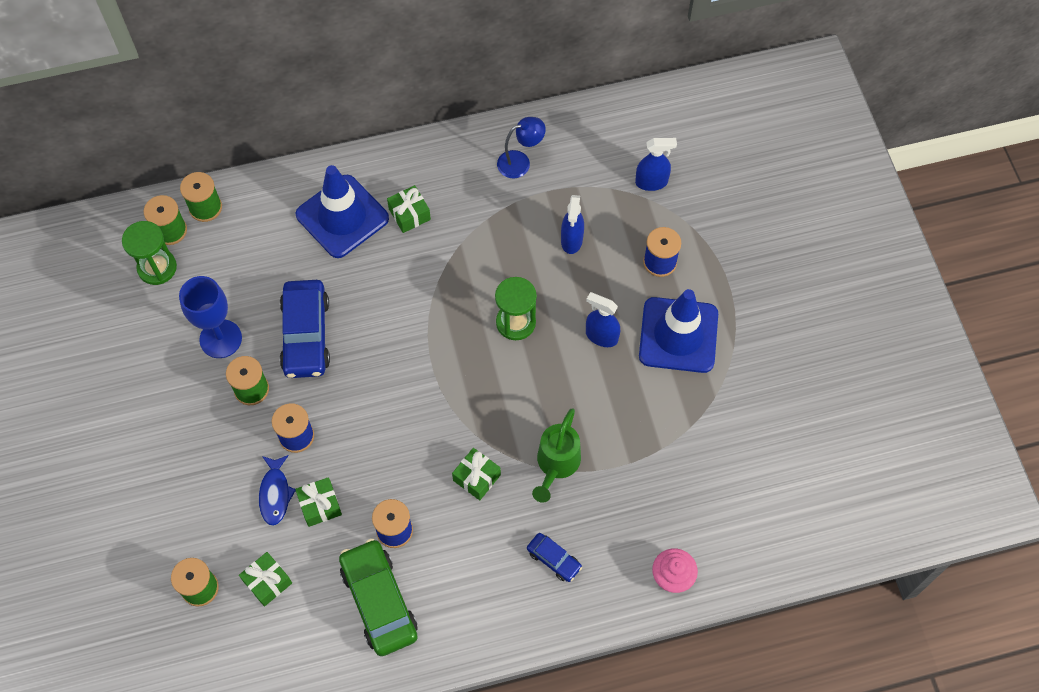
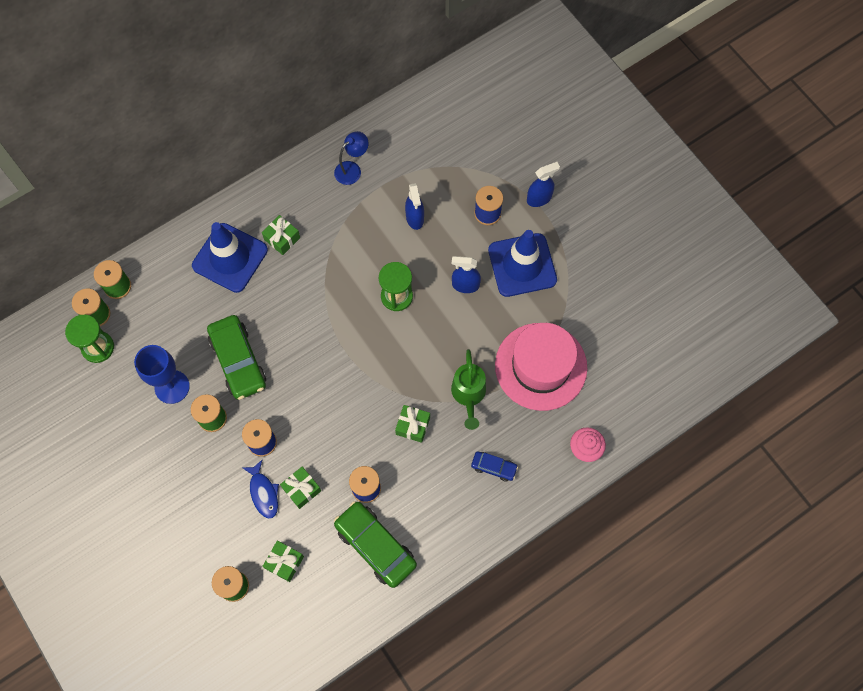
camera: 20 degrees left, 5 degrees up
blue car [280,280,330,378] -> green car [207,315,266,400]
blue spray bottle [635,138,677,191] -> blue spray bottle moved to [527,162,560,207]
none -> pink hat [495,323,588,411]

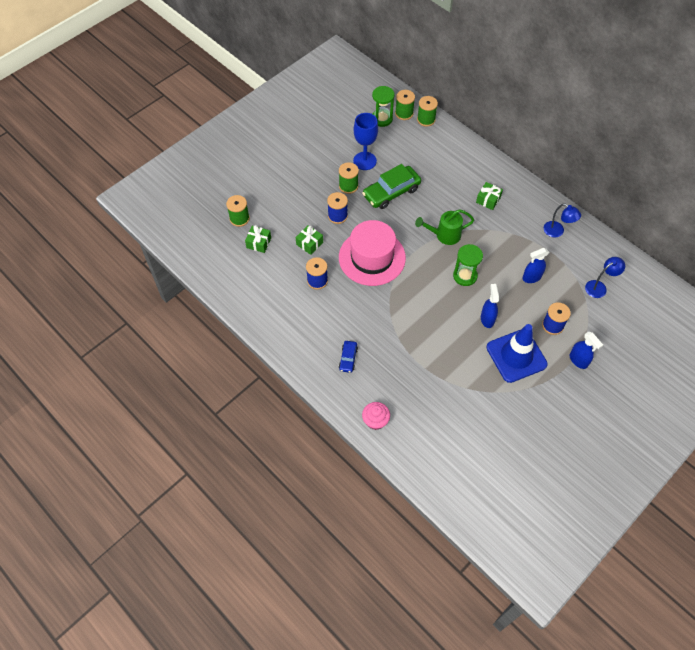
camera: 80 degrees right, 10 degrees down
blue traffic cone [192,222,268,293] -> none
blue fish [243,460,279,519] -> none
green car [334,501,417,588] -> none
green gift [395,405,430,443] -> none
green watering can [451,349,486,430] -> green watering can moved to [415,209,474,245]
pink hat [495,323,588,411] -> pink hat moved to [339,220,406,286]
none -> blue lamp [585,257,625,298]

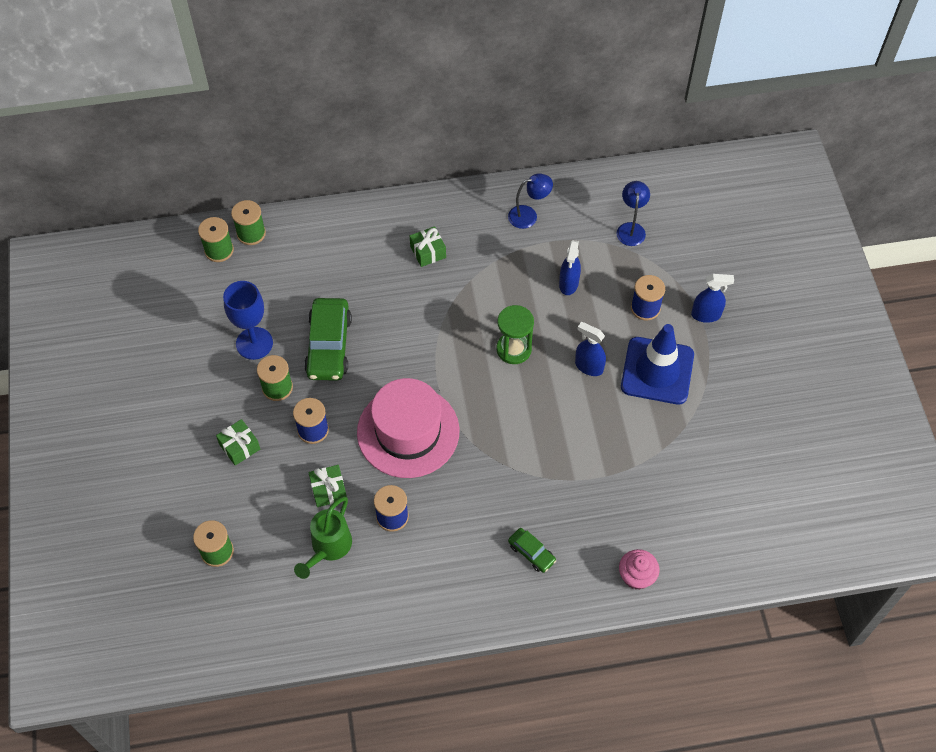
camera: 55 degrees left, 0 degrees up
green gift [245,225,271,253] -> green gift moved to [216,419,260,466]
blue car [339,341,358,373] -> green car [508,528,556,573]
green hourglass [372,86,395,127] -> none
green watering can [415,209,474,245] -> green watering can moved to [294,497,352,579]

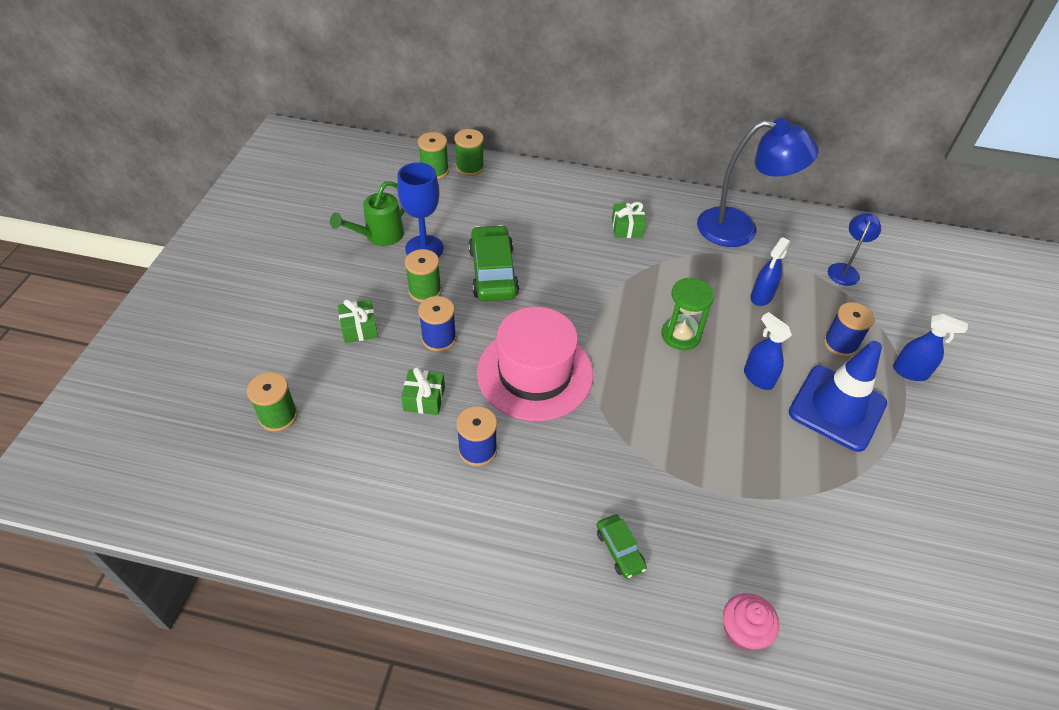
camera: 20 degrees right, 10 degrees down
green watering can [294,497,352,579] -> green watering can moved to [330,181,405,246]
green car [304,298,352,381] -> green car turned 150 degrees clockwise [468,225,519,302]
blue lamp [508,173,553,229] -> blue lamp [697,118,819,247], size x1.97

